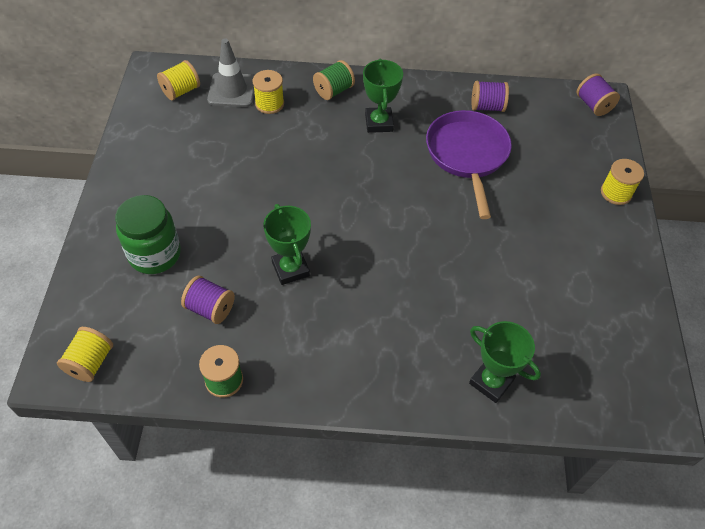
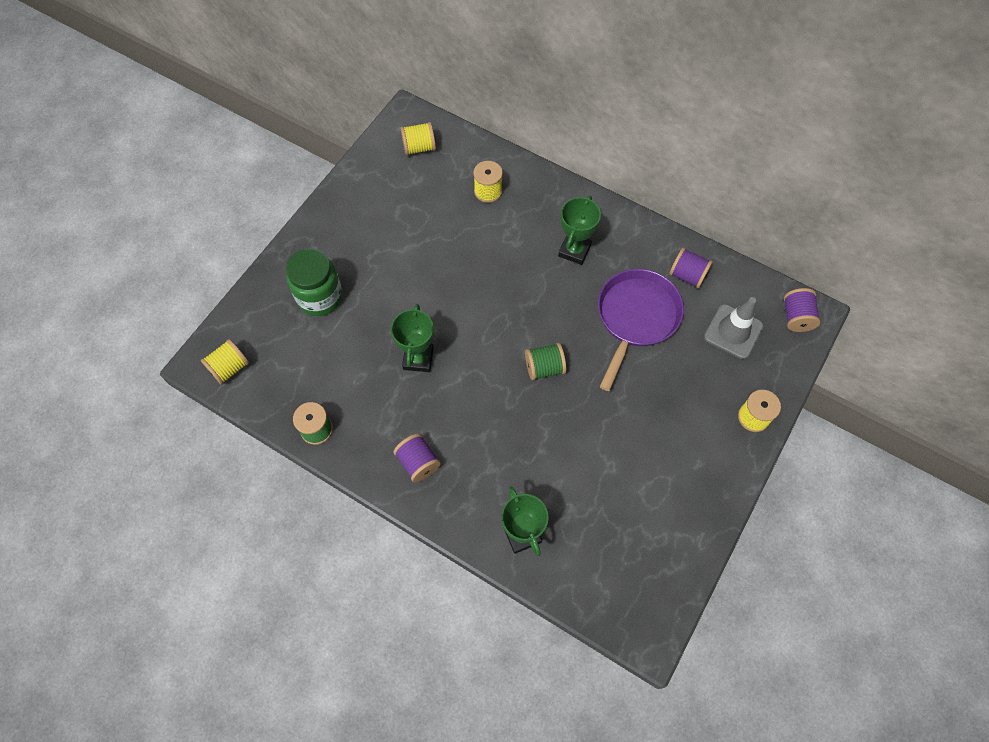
camera: 30 degrees right, 10 degrees up
purple spool [181,275,235,324] -> purple spool moved to [394,434,441,482]
grey traffic cone [207,38,254,107] -> grey traffic cone moved to [704,297,763,359]
green spool [313,60,355,100] -> green spool moved to [525,343,566,380]

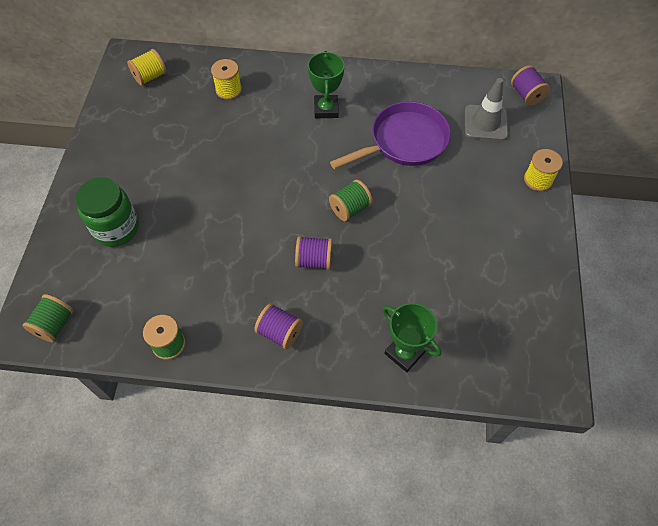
camera: 25 degrees left, 5 degrees down
yellow spool [201,339,249,385] -> green spool [23,294,74,342]
green trophy [391,304,434,372] -> none
purple pan [598,269,684,391] -> purple pan turned 60 degrees clockwise [330,101,451,169]
purple spool [669,248,713,289] -> purple spool moved to [295,236,333,270]

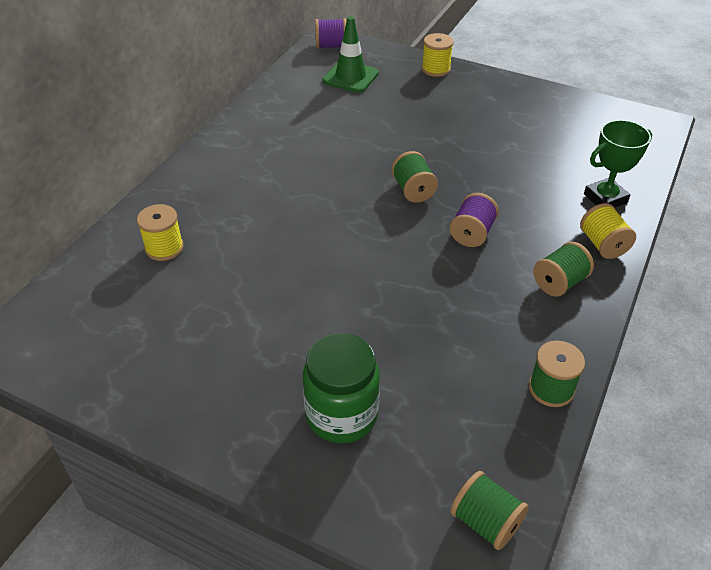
camera: 70 degrees left, 15 degrees down
yellow spool [127,49,167,86] -> yellow spool moved to [580,203,636,259]
purple spool [254,303,303,349] -> green spool [533,241,594,297]
green trophy [308,51,345,118] -> none
purple pan [330,101,451,169] -> none
grey traffic cone [465,78,508,141] -> green traffic cone [322,16,379,93]

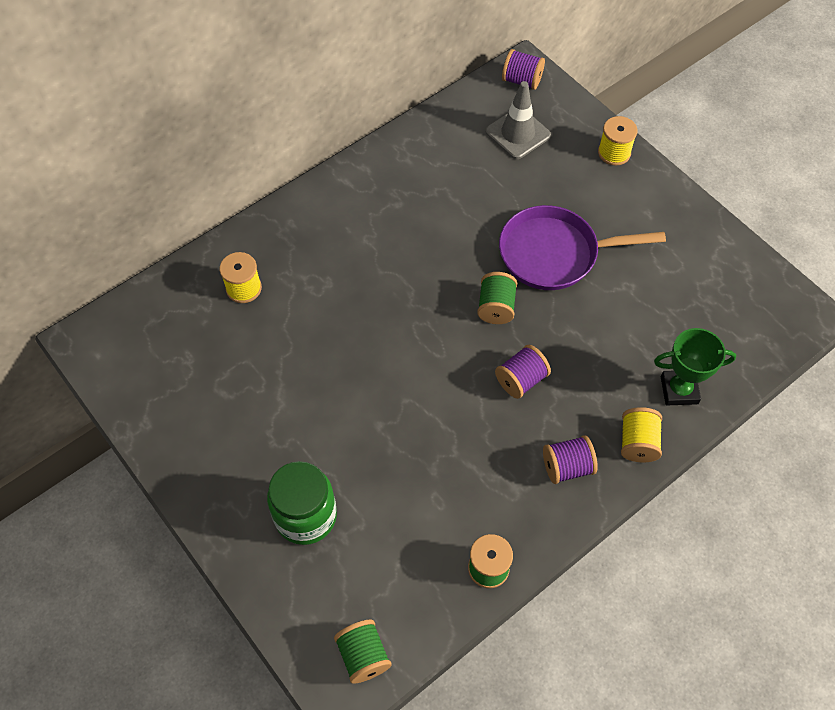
camera: 25 degrees right, 15 degrees up
green traffic cone [322,16,379,93] -> grey traffic cone [485,81,551,159]
green spool [533,241,594,297] -> purple spool [543,435,598,484]
none -> purple pan [499,205,666,290]

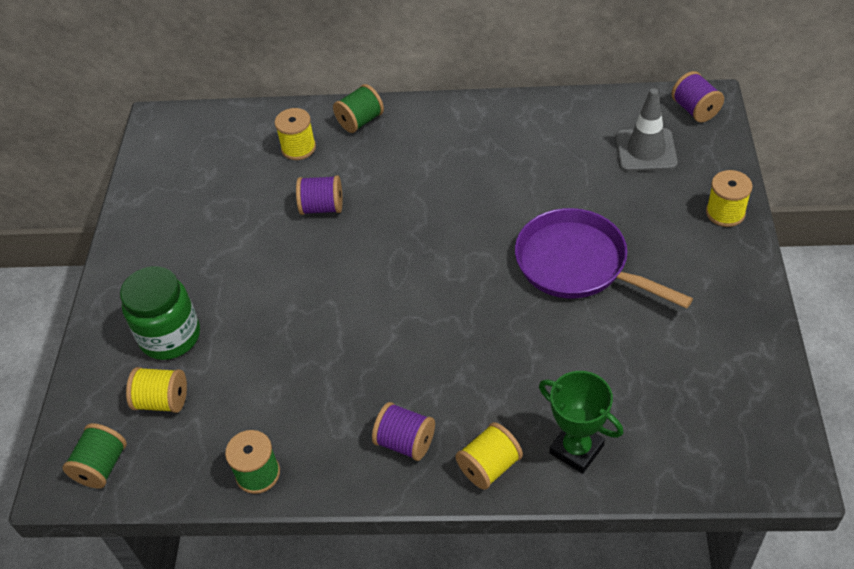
camera: 45 degrees right, 10 degrees down
green spool [477,272,517,324] -> green spool moved to [333,84,384,133]
purple spool [495,345,551,399] -> purple spool moved to [296,175,342,215]
none -> yellow spool [126,367,187,413]

